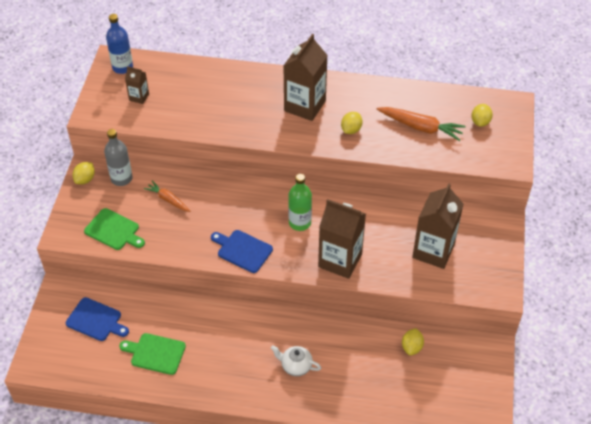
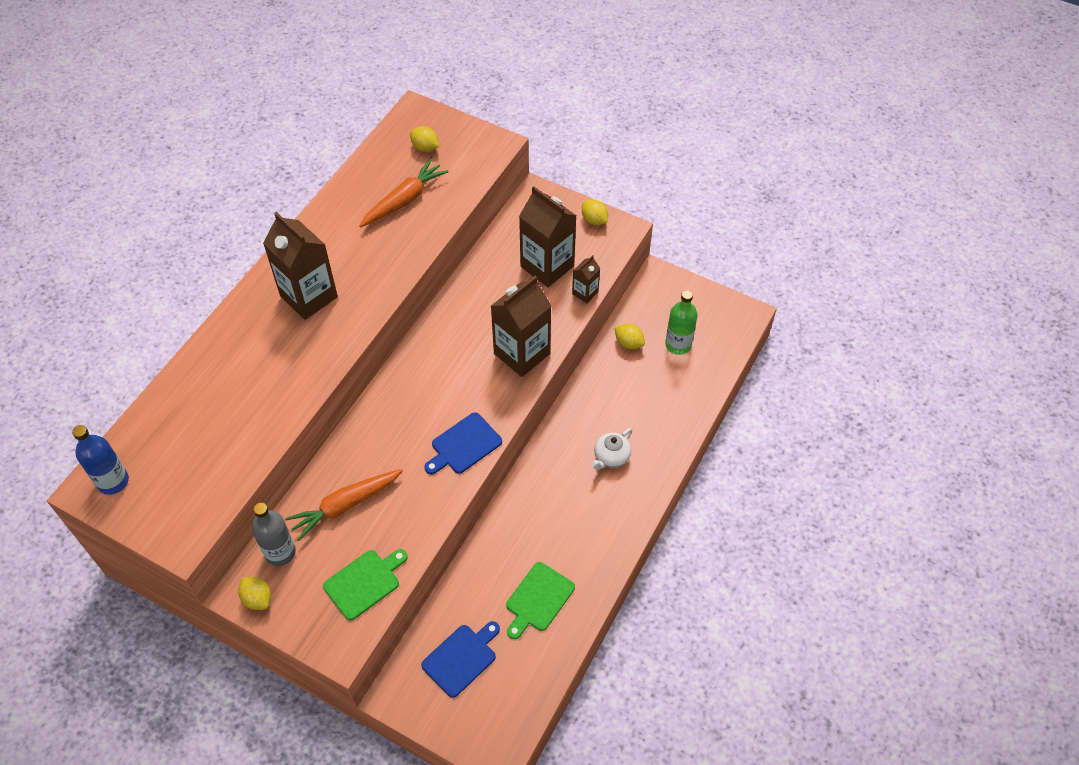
camera: 70 degrees left, 5 degrees up
brown carton [125,66,149,104] -> brown carton moved to [572,255,600,303]
orange carrot [144,181,190,212] -> orange carrot [285,469,403,541], size x1.60
green bottle [288,174,312,231] -> green bottle moved to [665,290,698,355]
yellow lemon [341,112,363,134] -> yellow lemon moved to [582,199,608,225]

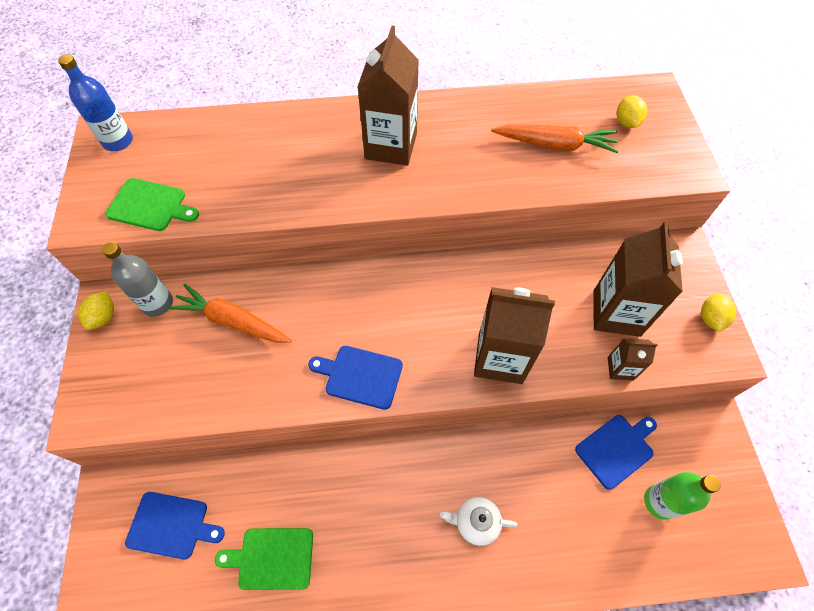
camera: 55 degrees right, 5 degrees up
green cutting board [323,549,407,620] -> green cutting board moved to [105,178,199,231]
yellow lemon [614,324,645,349] -> blue cutting board [575,415,657,490]

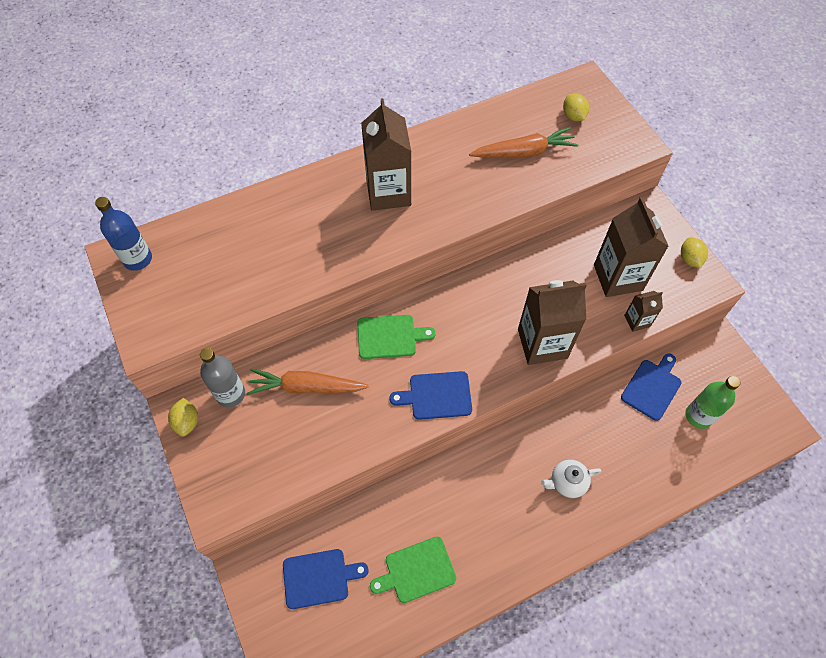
camera: 20 degrees left, 0 degrees up
green cutting board [105,178,199,231] -> green cutting board moved to [357,315,436,359]

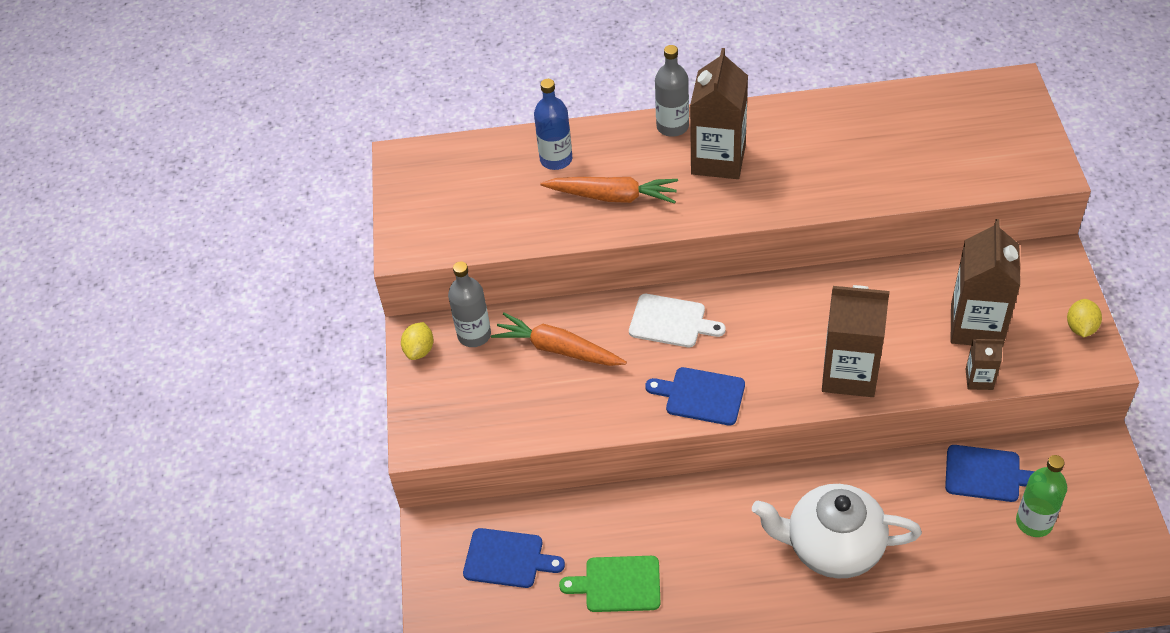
camera: 25 degrees right, 10 degrees down
blue bottle [95,197,152,271] -> blue bottle moved to [534,79,572,170]
green cutting board [357,315,436,359] -> white cutting board [629,294,725,347]
orange carrot [469,127,578,158] -> orange carrot moved to [540,177,678,204]
white teapot [541,460,601,498] -> white teapot [752,484,922,579], size x2.03
yellow lemon [563,93,589,121] -> none
blue cutting board [621,354,681,421] -> blue cutting board turned 45 degrees clockwise [945,445,1035,502]
none -> grey bottle [655,45,689,137]

